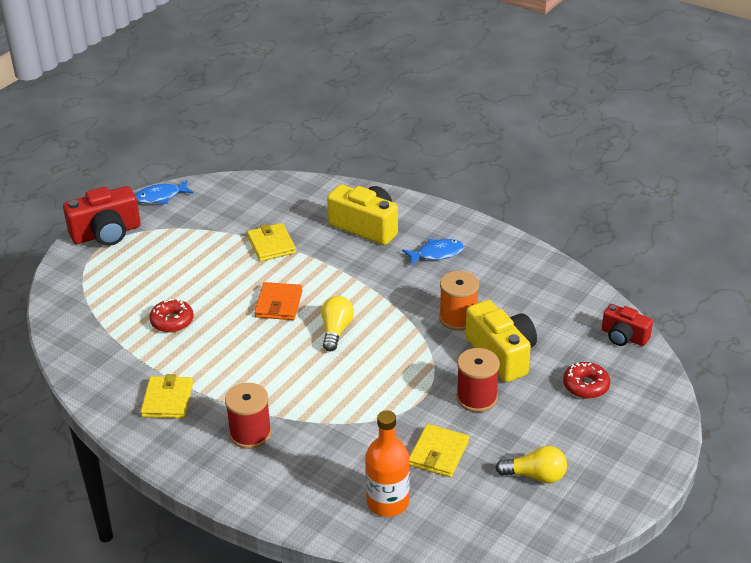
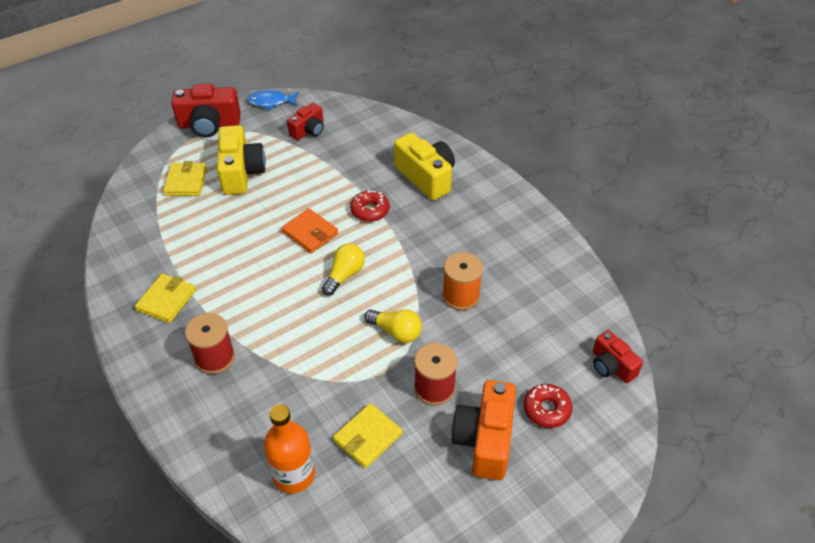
camera: 20 degrees right, 10 degrees up
red donut [149,299,194,333] -> red donut moved to [350,190,390,222]
yellow wallet [247,223,296,261] -> yellow wallet moved to [163,161,207,196]
orange wallet [254,282,303,320] -> orange wallet turned 75 degrees counterclockwise [281,208,338,253]
blue fish [402,239,464,266] -> none
yellow camera [465,300,537,382] -> yellow camera moved to [217,125,266,195]
yellow light bulb [495,446,567,483] -> yellow light bulb moved to [364,309,422,343]
none -> red camera [287,103,324,140]
none -> orange camera [451,380,516,480]

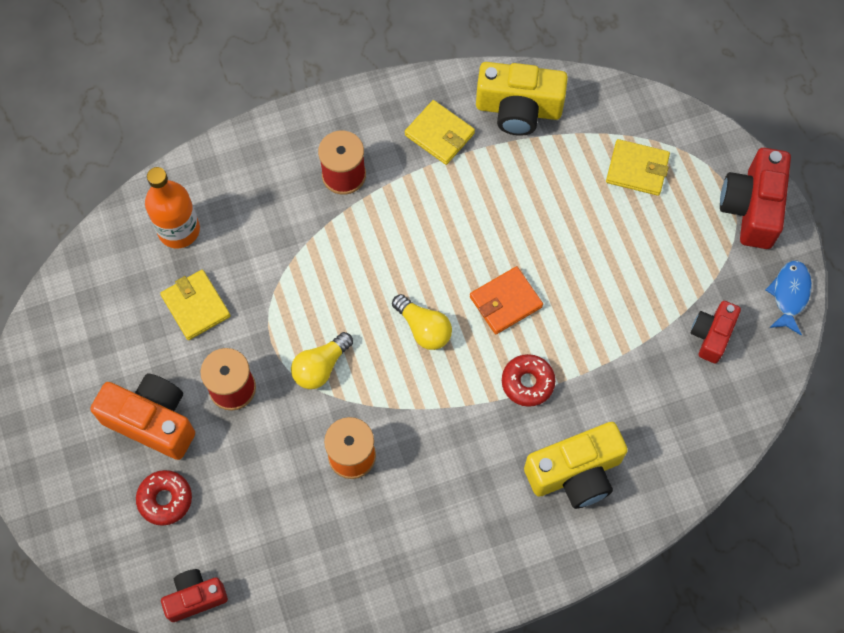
camera: 105 degrees right, 20 degrees up
yellow camera [217,125,266,195] -> yellow camera moved to [476,62,568,136]
red camera [287,103,324,140] -> red camera turned 60 degrees clockwise [691,301,741,364]

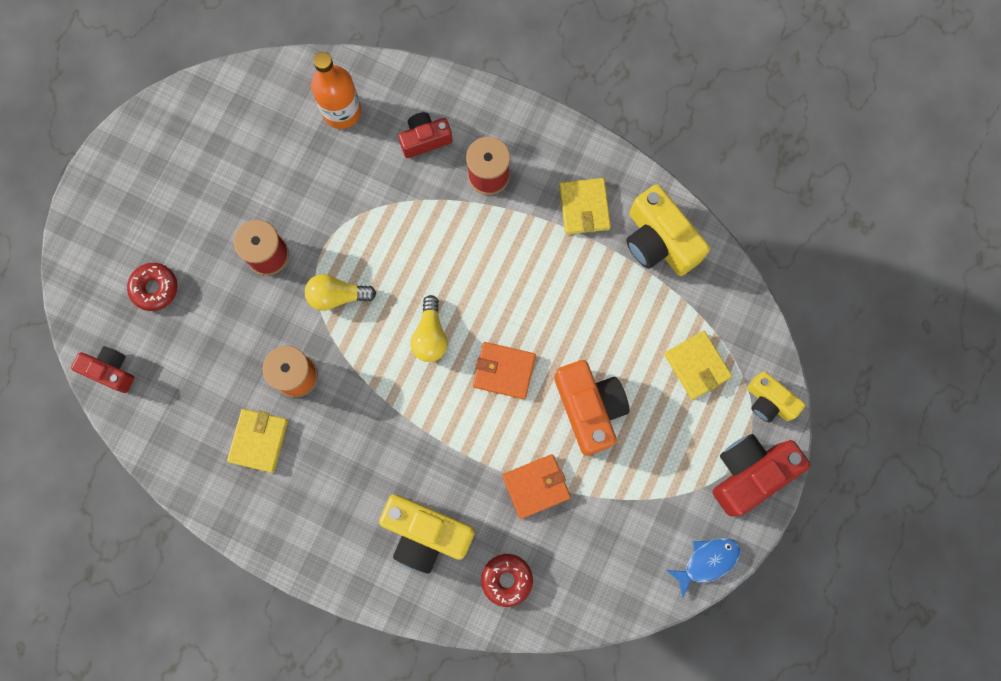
camera: 45 degrees right, 10 degrees up
orange camera [90,374,195,460] -> orange camera moved to [554,360,629,456]
yellow wallet [160,270,230,340] -> yellow wallet moved to [227,409,288,473]
red donut [502,354,556,407] -> red donut moved to [481,554,533,607]
red camera [691,301,741,364] -> red camera moved to [398,112,453,158]
none -> orange wallet [502,454,571,519]
none -> yellow camera [747,371,805,422]

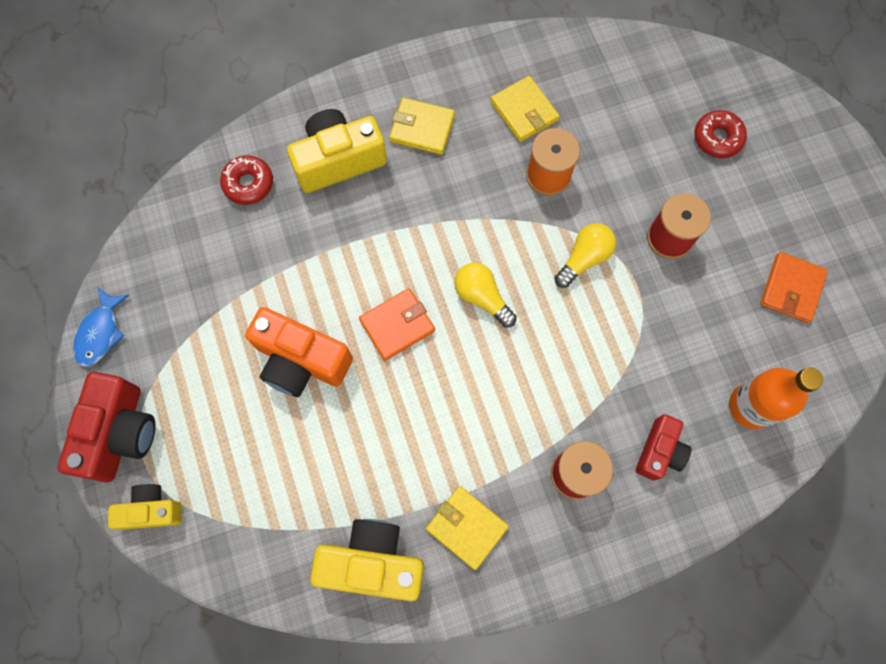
camera: 135 degrees right, 5 degrees down
red camera [71,346,134,393] -> none
orange wallet [502,454,571,519] -> orange wallet moved to [760,252,828,323]
yellow wallet [664,331,732,400] -> yellow wallet moved to [389,98,455,155]

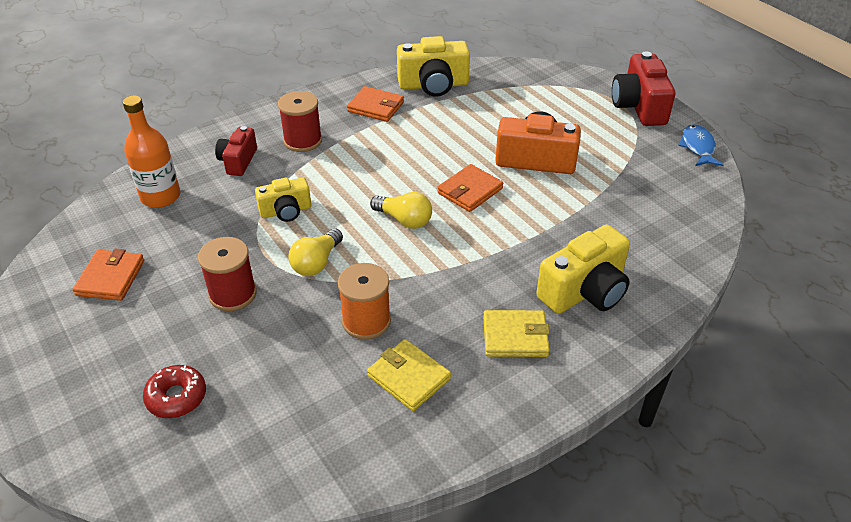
camera: 165 degrees right, 30 degrees down
yellow camera [108,484,182,530] -> yellow camera moved to [255,177,311,222]
red donut [220,155,273,205] -> none
yellow wallet [426,486,509,570] -> orange wallet [347,86,404,122]

